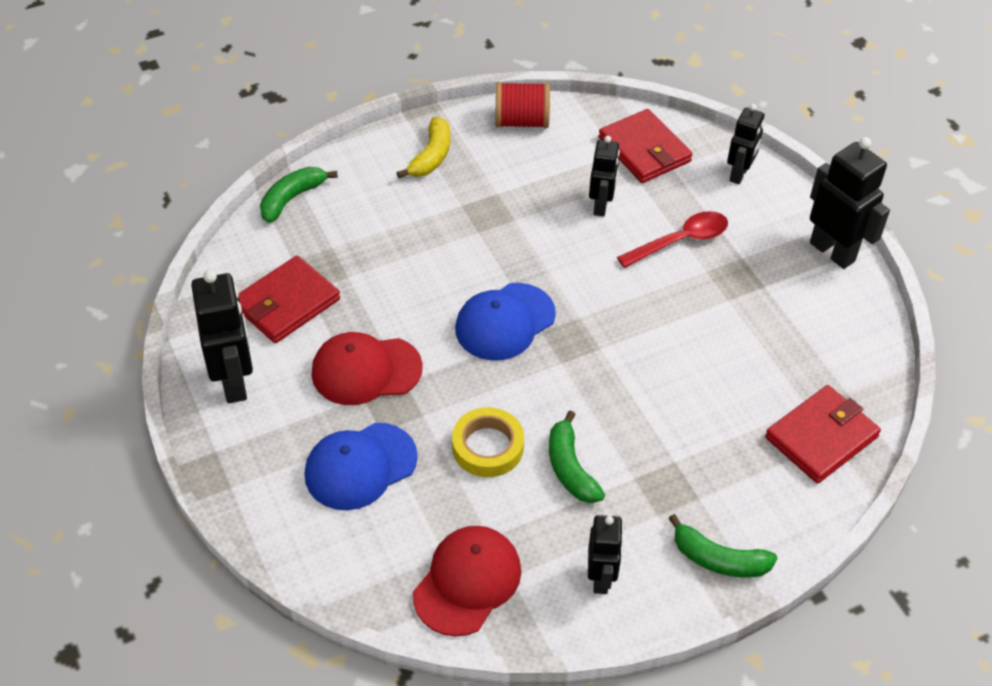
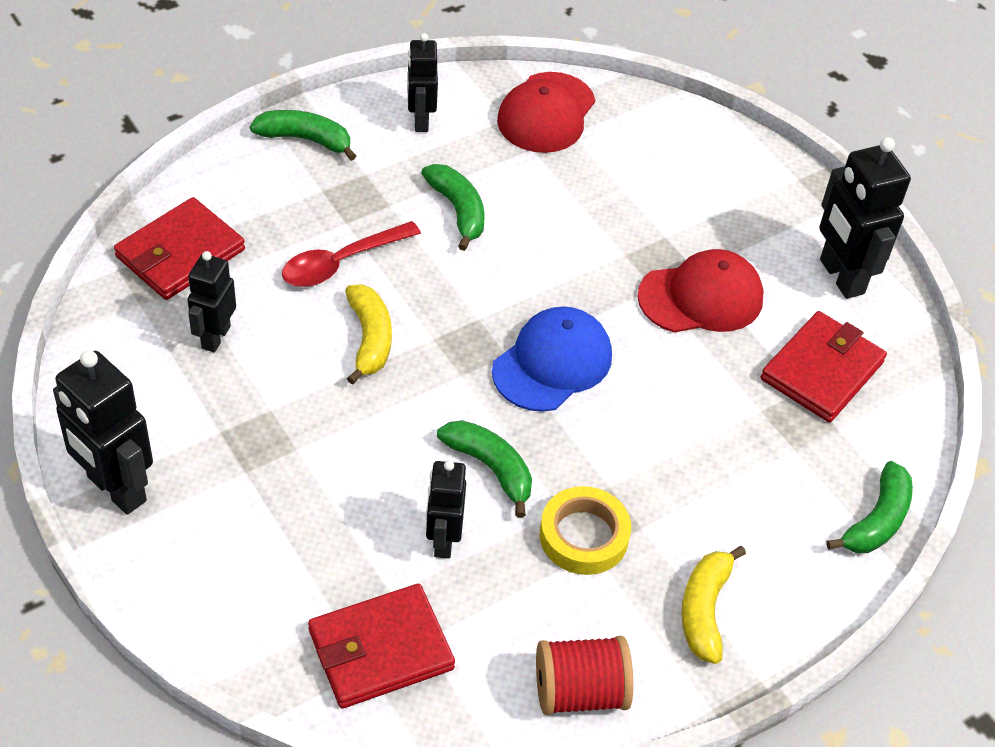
camera: 170 degrees right, 0 degrees up
blue cap [304,423,418,510] -> none
yellow tape [452,407,524,477] -> yellow tape moved to [540,486,631,575]
red wallet [599,109,692,183] -> red wallet turned 75 degrees counterclockwise [308,584,455,709]
red spoon [617,211,728,268] -> red spoon moved to [282,221,421,287]
black robot [727,104,764,184] -> black robot moved to [188,251,236,353]
none -> yellow banana [345,284,392,385]
none -> green banana [437,420,532,518]

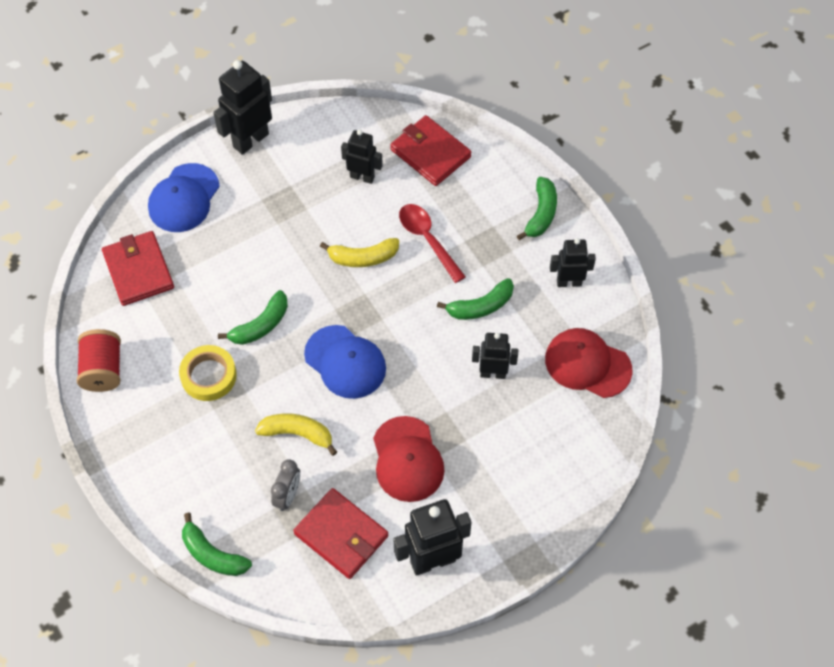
camera: 95 degrees right, 10 degrees up
black robot [426,460,466,559] -> black robot moved to [472,333,518,379]
yellow banana [681,546,746,664] -> yellow banana moved to [255,414,337,456]
none -> blue cap [148,163,220,232]
none -> grey clock [271,459,300,511]

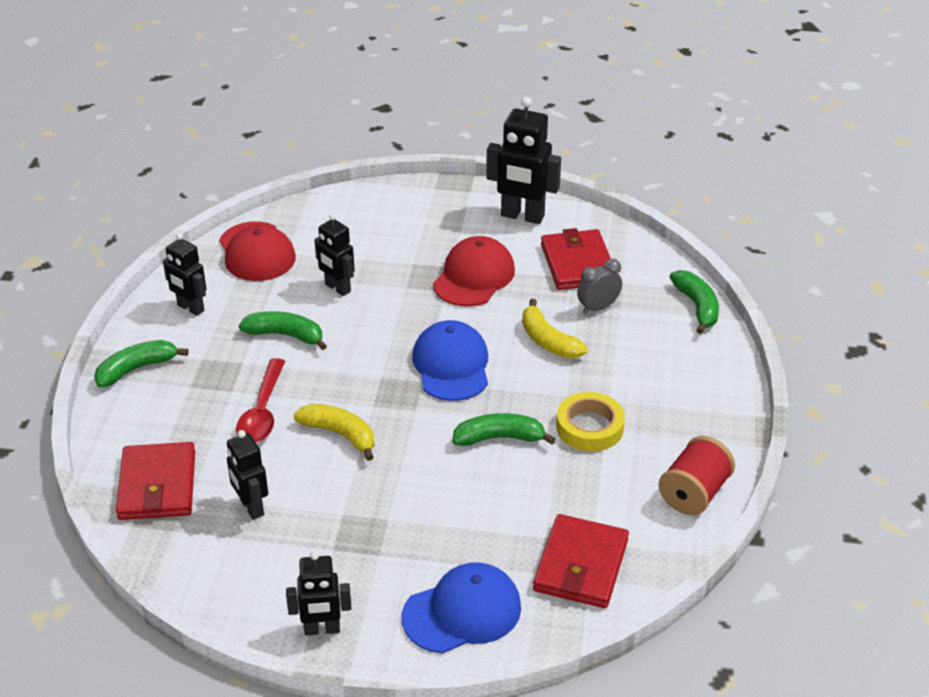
camera: 140 degrees left, 20 degrees down
black robot [213,60,272,155] -> black robot [286,551,351,635], size x0.63

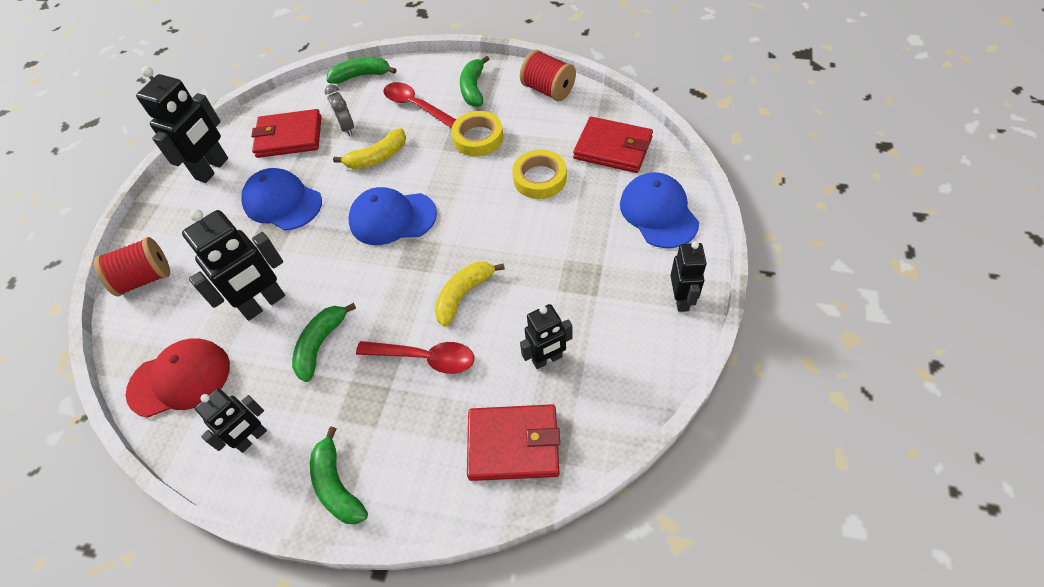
camera: 80 degrees left, 15 degrees up
black robot [314,214,355,296] -> black robot [182,209,285,321], size x1.60
red cap [433,236,515,307] -> blue cap [241,168,322,230]
green banana [452,413,555,446] -> green banana moved to [460,56,489,107]
none -> red spool [94,237,170,296]
none -> red spoon [383,82,456,128]
none -> yellow tape [512,150,567,199]

